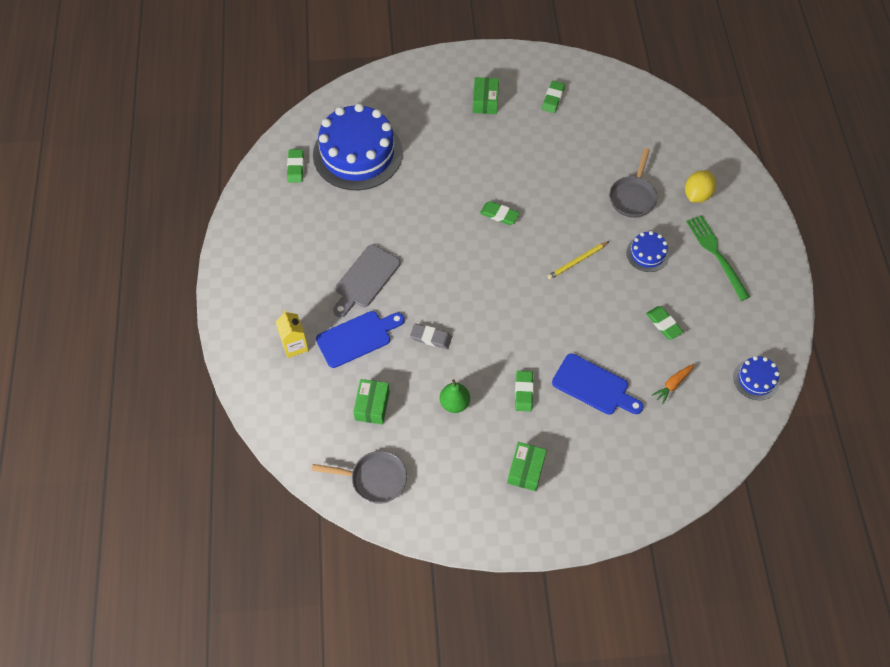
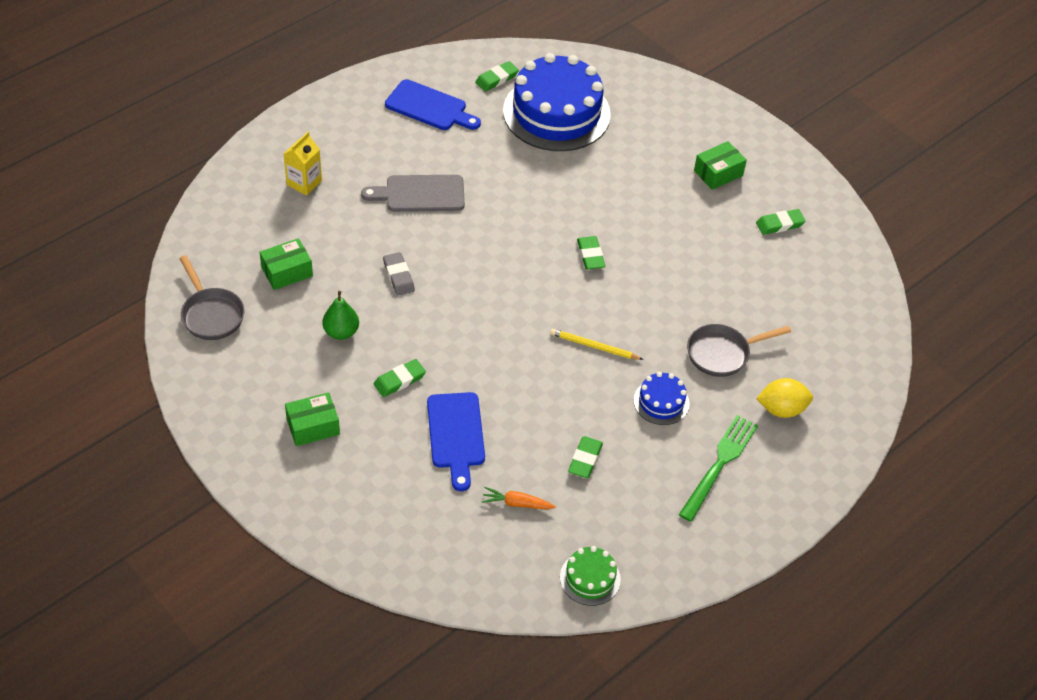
camera: 50 degrees right, 10 degrees down
blue cutting board [316,311,405,368] -> blue cutting board moved to [385,79,481,130]
blue cake [734,356,780,400] -> green cake [560,546,621,606]

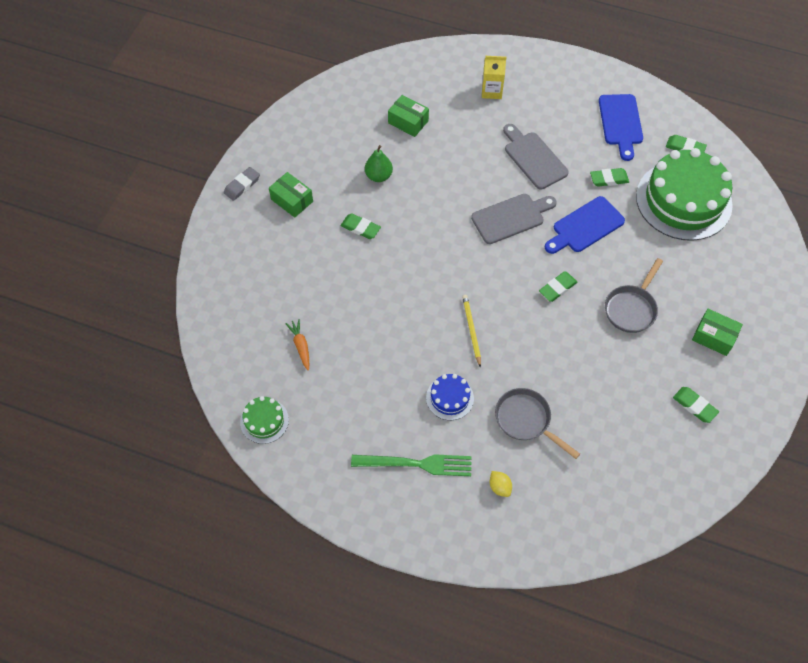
camera: 65 degrees right, 10 degrees up
grey pan [179,255,245,340] -> grey pan moved to [605,258,663,333]
grey eraser [383,252,415,296] -> grey eraser moved to [224,167,260,201]
blue cutting board [427,392,485,491] -> blue cutting board moved to [545,196,625,254]
blue cake [503,53,611,151] -> green cake [636,148,733,241]
green eraser [568,436,603,478] -> green eraser moved to [590,168,629,187]
yellow lemon [756,378,813,418] -> yellow lemon [489,471,512,497], size x0.60
none -> grey cutting board [471,194,557,244]

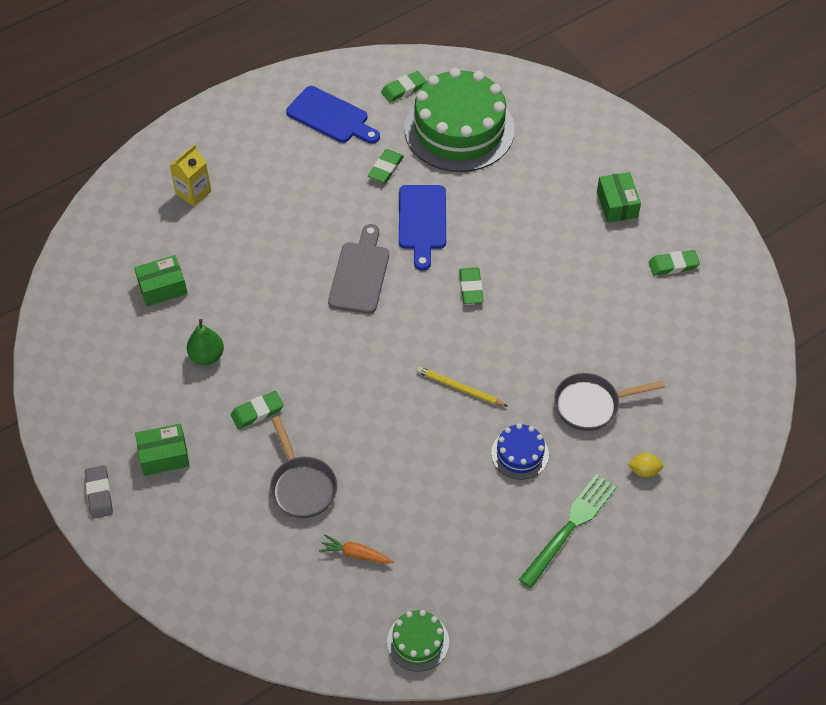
camera: 55 degrees left, 5 degrees down
grey cutting board [503,124,569,190] -> none
grey pan [605,258,663,333] -> grey pan moved to [270,416,337,518]
green box [692,309,743,356] -> green box turned 75 degrees counterclockwise [597,172,641,223]

